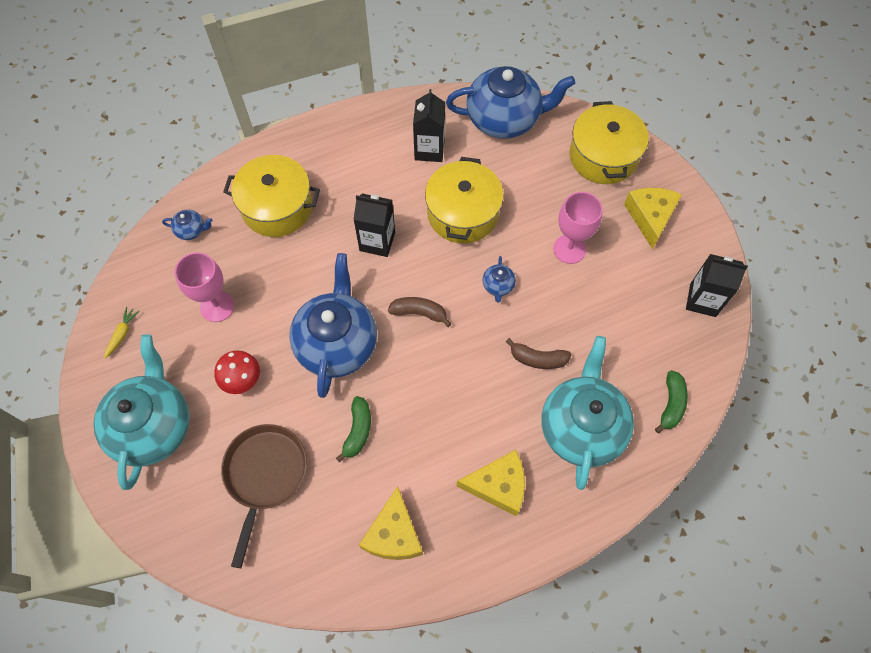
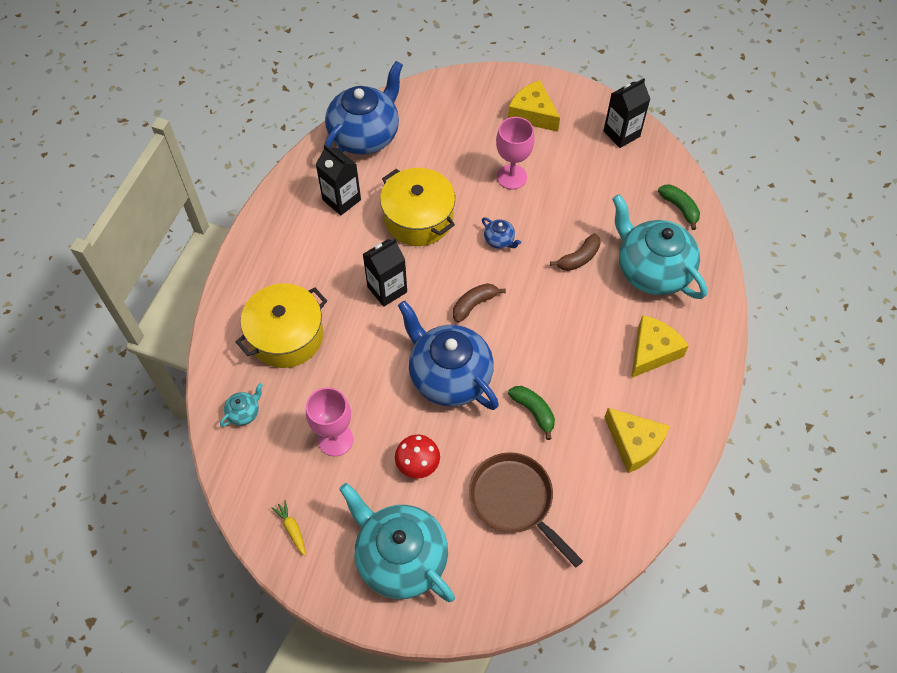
camera: 50 degrees left, 5 degrees down
blue teapot [162,210,213,240] -> turquoise teapot [220,383,263,427]
yellow pot [570,101,649,184] -> none

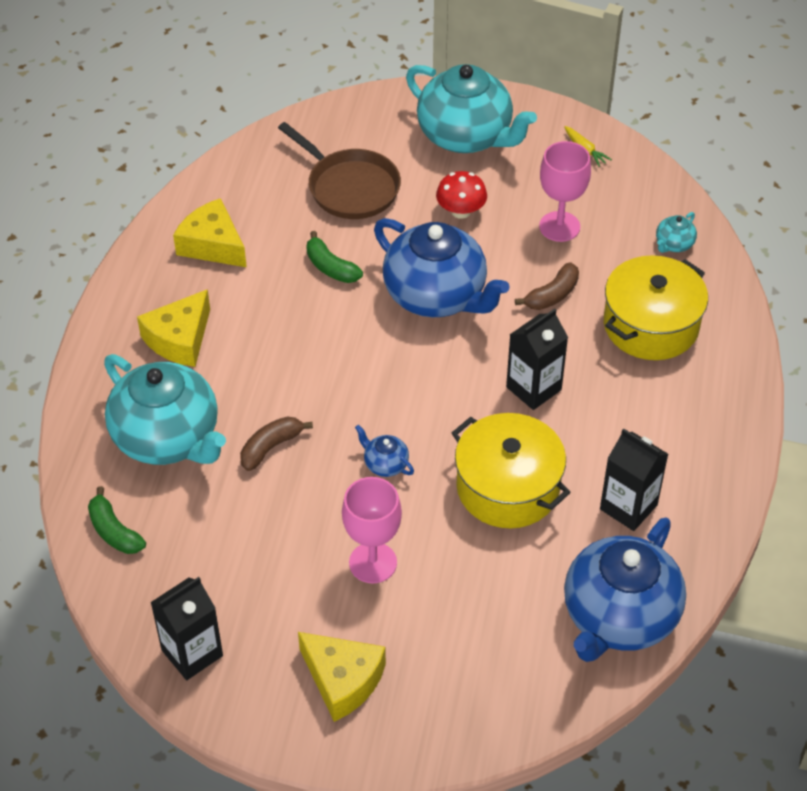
camera: 175 degrees right, 10 degrees down
brown banana [453,283,506,323] -> brown banana moved to [515,262,579,310]

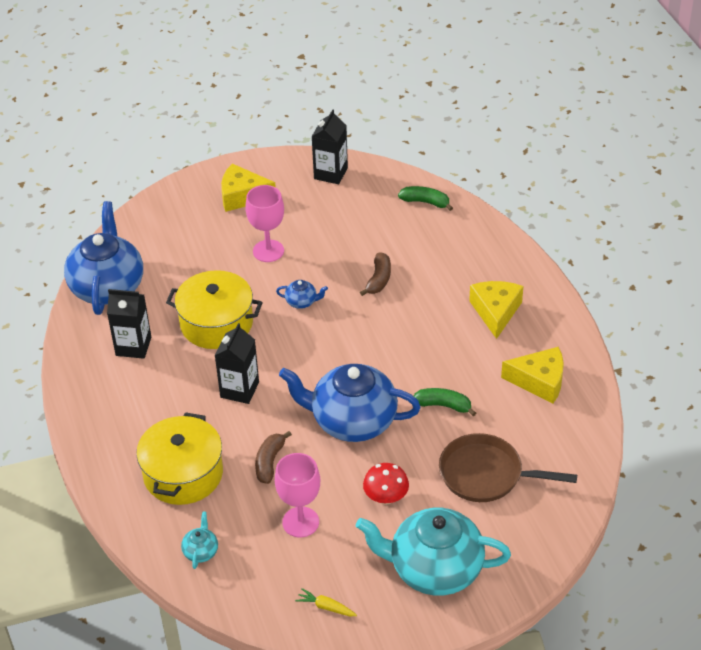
camera: 150 degrees right, 5 degrees down
turquoise teapot [104,354,226,465] -> none

